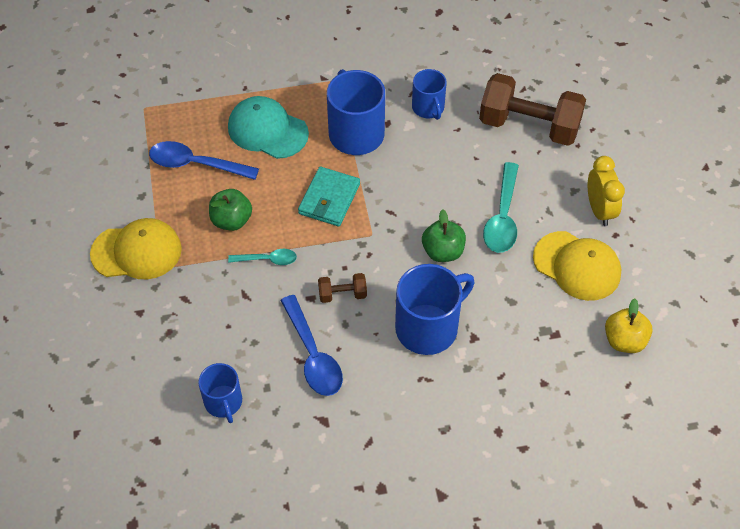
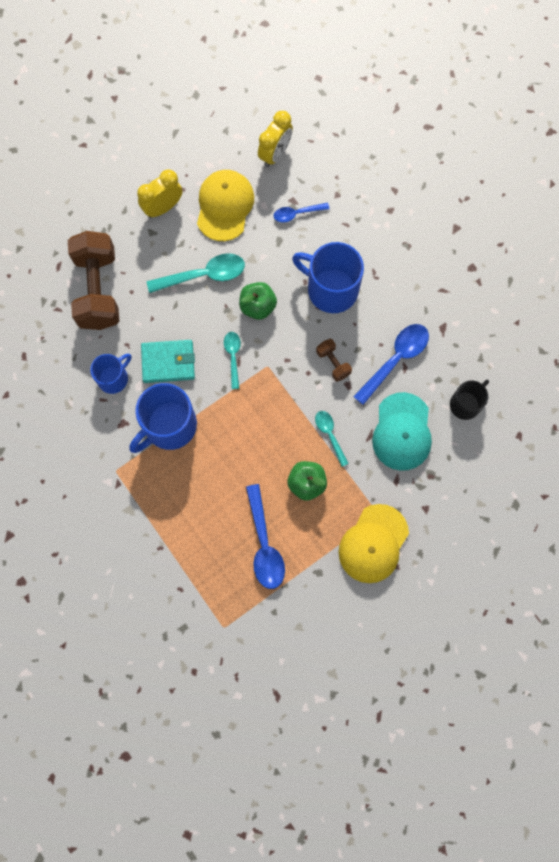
camera: 115 degrees left, 20 degrees up
yellow cap [90,218,182,279] -> yellow cap turned 120 degrees counterclockwise [338,504,409,583]
blue mug [198,363,242,423] -> black mug [450,380,489,420]
turquoise cap [228,96,309,159] -> turquoise cap moved to [372,392,432,471]
turquoise wallet [298,167,360,226] -> turquoise wallet moved to [141,340,195,383]
yellow apple [605,299,652,353] -> yellow clock [258,111,293,167]
none -> turquoise spoon [224,332,241,389]
none -> blue spoon [274,203,329,223]

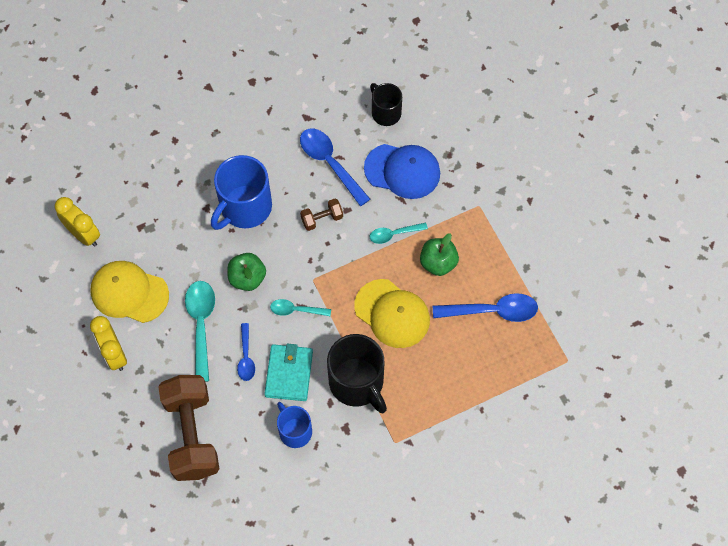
camera: 80 degrees left, 10 degrees down
brown dumbbell [68,231,119,330] -> brown dumbbell turned 75 degrees clockwise [158,375,219,481]
blue mug [129,383,197,453] -> black mug [327,334,387,413]
blue spoon [274,203,329,223] -> blue spoon moved to [237,323,255,381]
yellow cap [338,504,409,583] -> yellow cap moved to [354,279,430,348]
turquoise cap [372,392,432,471] -> blue cap [364,144,440,199]

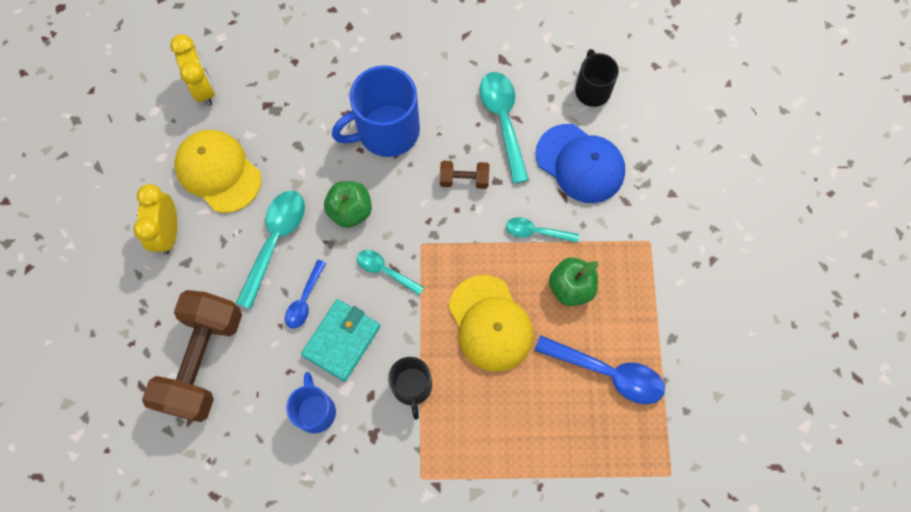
camera: 25 degrees right, 5 degrees up
blue spoon [300,128,370,206] -> turquoise spoon [480,72,529,184]
black mug [327,334,387,413] -> black mug [388,357,432,420], size x0.59

